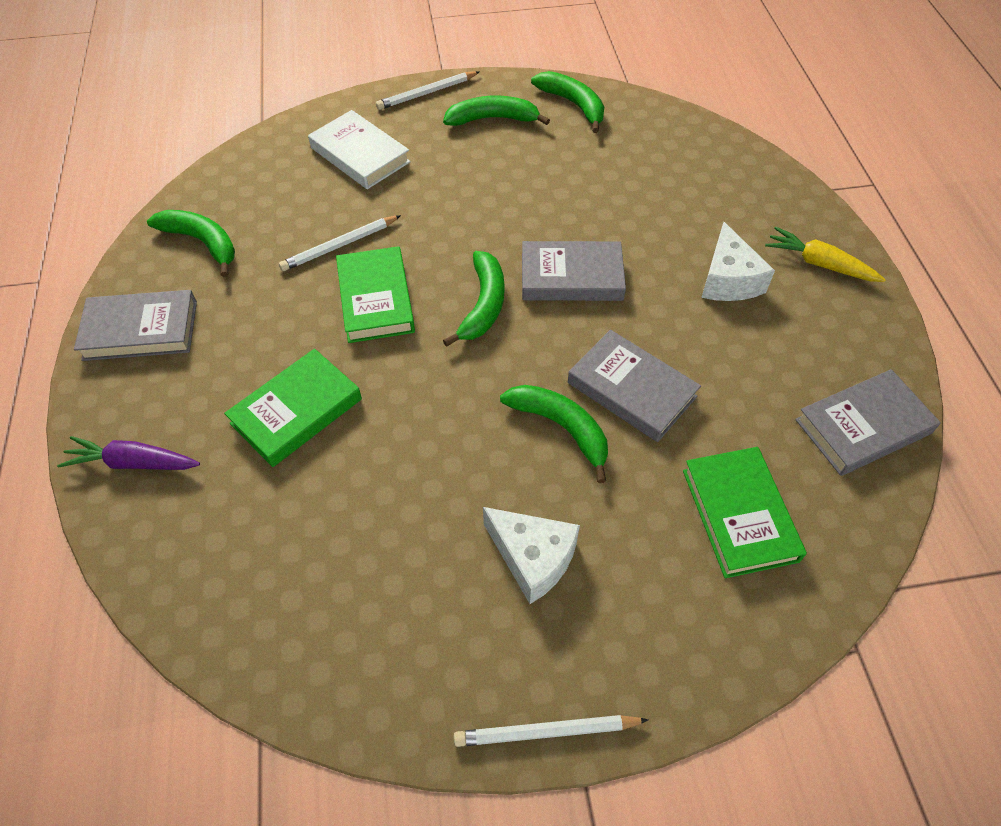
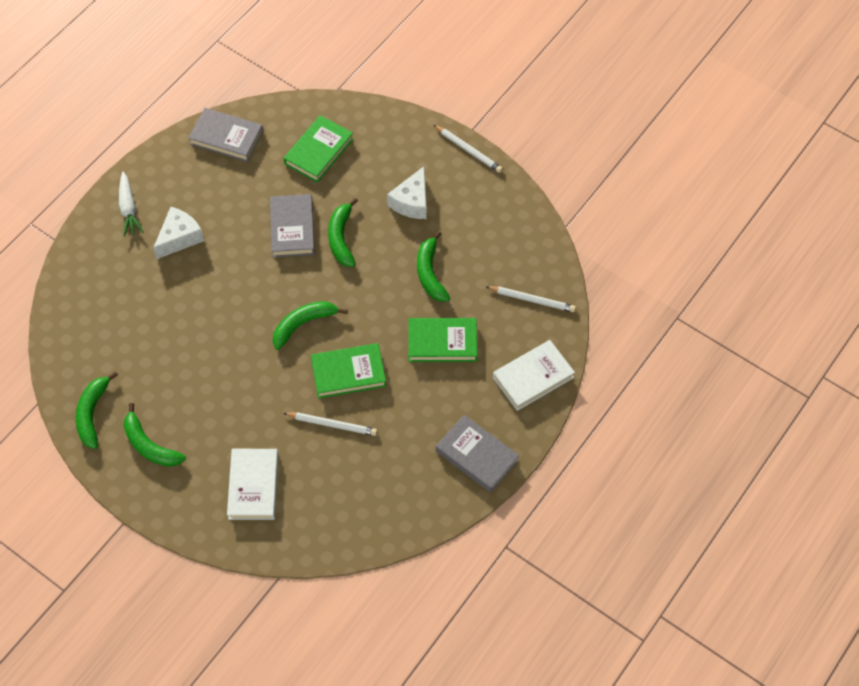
camera: 135 degrees left, 5 degrees up
purple carrot [57,436,200,470] -> white book [493,340,575,411]
green banana [147,210,235,277] -> green banana moved to [417,231,450,302]
green book [336,246,415,343] -> green book turned 45 degrees clockwise [311,343,386,398]
white pencil [376,71,479,110] -> white pencil moved to [486,286,576,312]
white cheese [483,507,580,604] -> white cheese turned 150 degrees counterclockwise [387,166,427,219]
grey book [522,241,626,301] -> none
yellow carrot [765,227,886,282] -> white carrot [119,172,143,237]

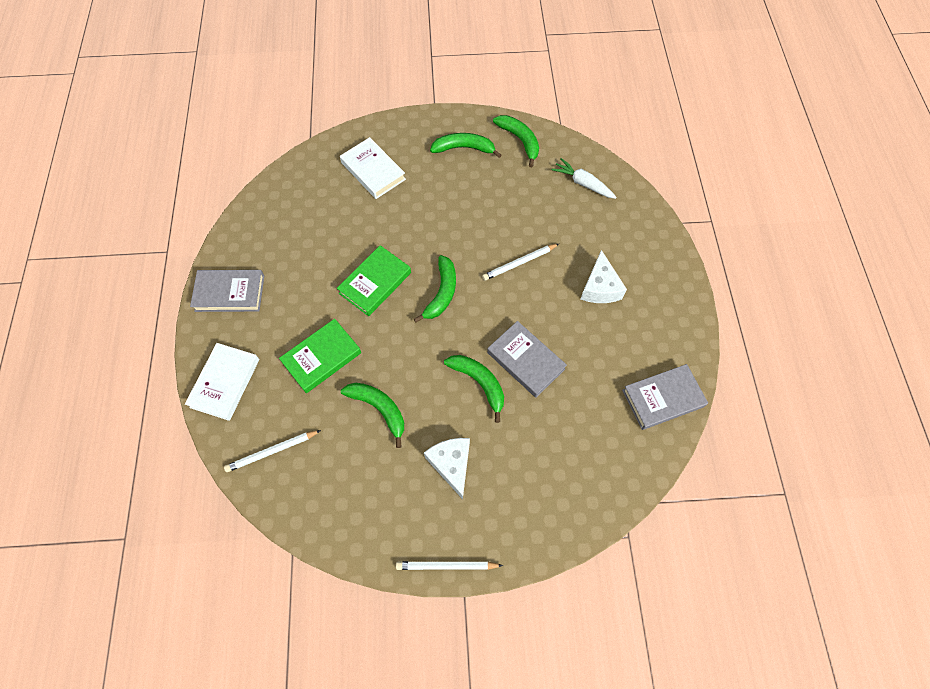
camera: 140 degrees right, 5 degrees up
white carrot [119,172,143,237] -> white carrot moved to [552,158,617,199]
white pencil [283,412,377,436] -> white pencil moved to [482,244,559,281]
green book [284,115,353,183] -> none

